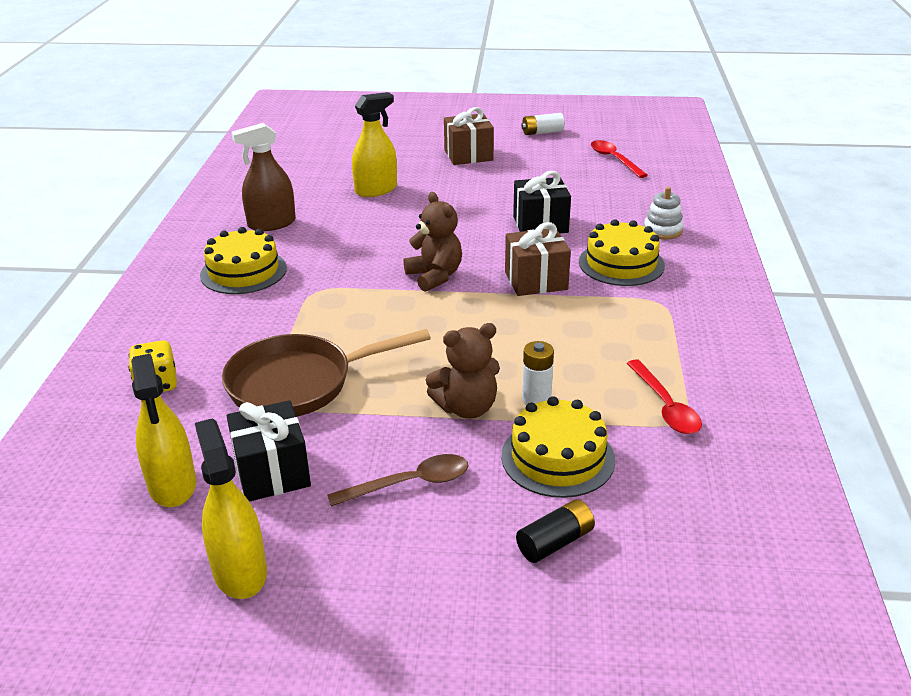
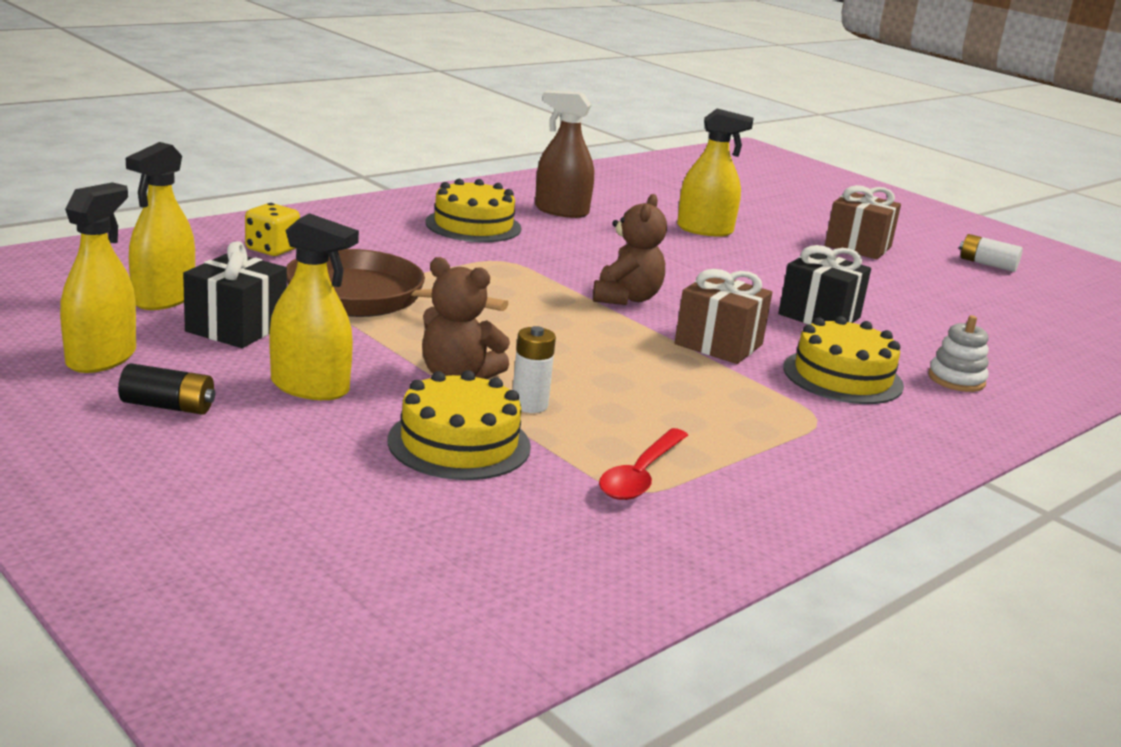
camera: 40 degrees right, 10 degrees down
brown spoon [327,454,468,507] -> yellow spray bottle [269,213,359,400]
black battery [516,499,595,563] -> black battery moved to [118,363,215,415]
red spoon [591,140,648,178] -> none

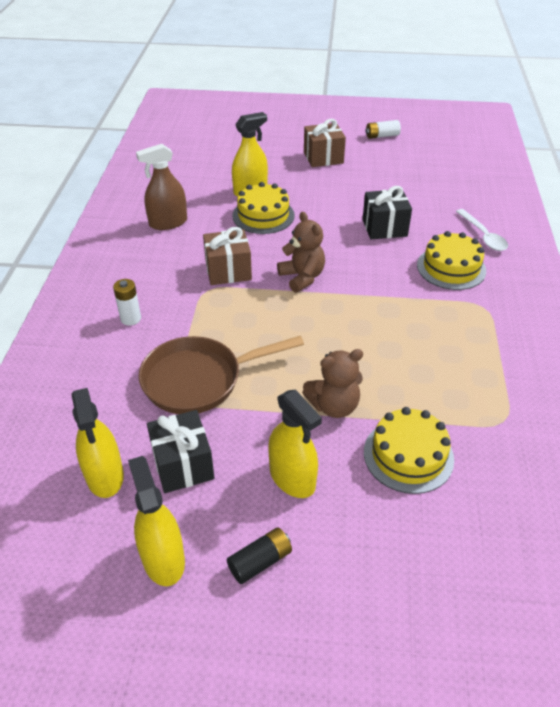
camera: 40 degrees left, 20 degrees up
yellow dice [245,203,300,256] -> none
yellow spray bottle [269,213,359,400] -> yellow spray bottle turned 75 degrees clockwise [268,389,322,498]
yellow cake [425,179,522,242] -> yellow cake moved to [232,182,295,234]
white battery [513,326,556,413] -> white battery moved to [113,279,141,325]
red spoon [599,428,688,500] -> none
brown gift [675,269,772,364] -> brown gift moved to [203,227,252,285]
white stacking toy [928,315,989,392] -> white spoon [456,209,508,251]

